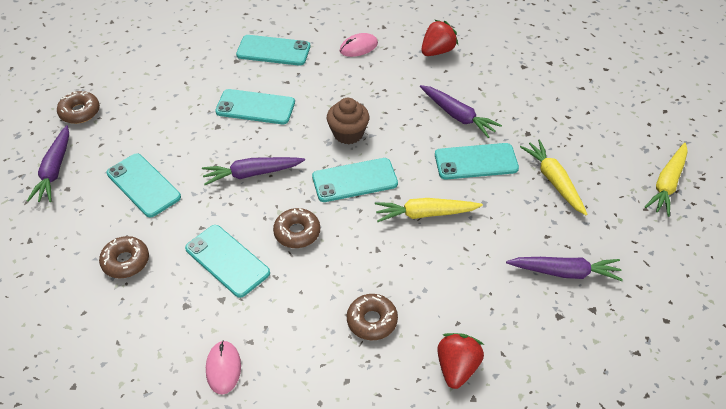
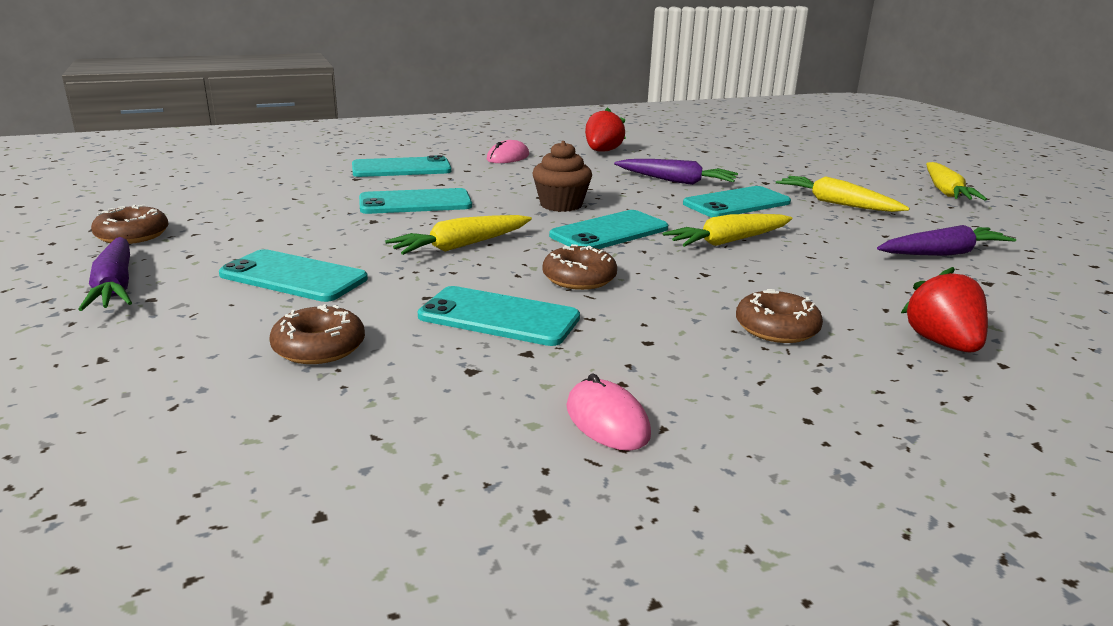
camera: 25 degrees left, 25 degrees down
purple carrot [202,157,305,185] -> yellow carrot [385,215,532,255]

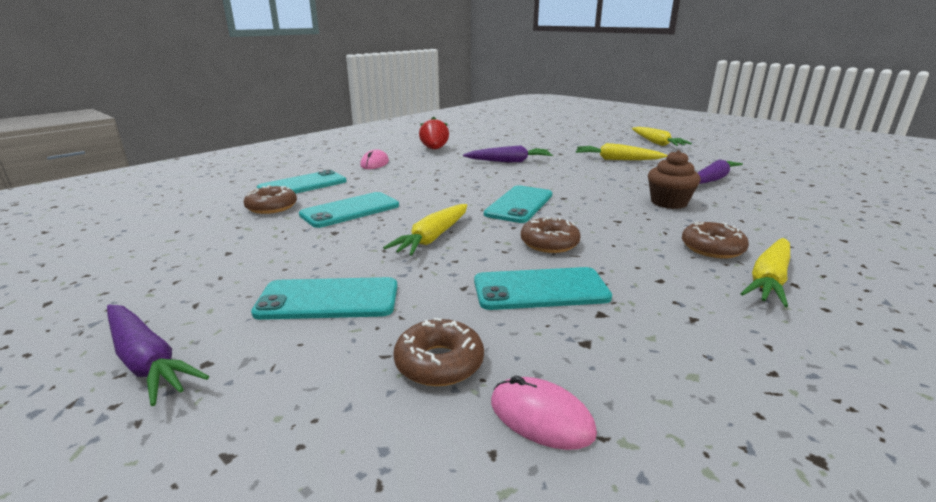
camera: 25 degrees left, 0 degrees up
brown donut [91,205,169,244] -> brown donut moved to [244,185,297,214]
brown cupcake [532,141,592,212] -> brown cupcake moved to [648,150,701,209]
pink mouse [566,373,651,451] -> pink mouse moved to [491,375,597,450]
yellow carrot [663,214,792,247] -> yellow carrot moved to [740,238,790,307]
turquoise phone [683,186,791,217] -> none
red strawberry [901,267,988,352] -> none

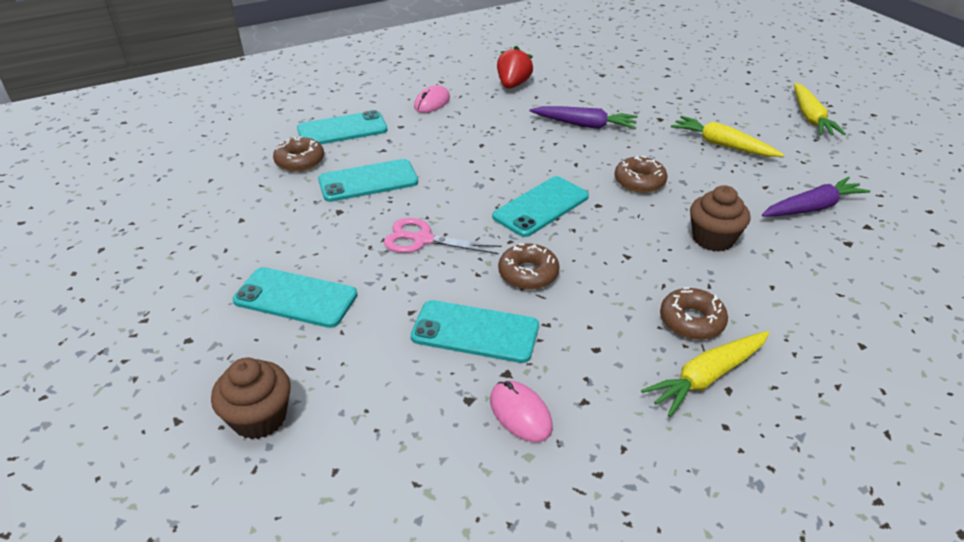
camera: 20 degrees right, 15 degrees up
purple carrot [107,305,209,406] -> none
yellow carrot [383,204,467,256] -> pink scissors [384,218,502,254]
brown donut [393,318,484,386] -> brown donut moved to [615,156,668,193]
pink mouse [491,375,597,450] -> pink mouse moved to [490,381,553,442]
none -> brown cupcake [211,358,291,439]

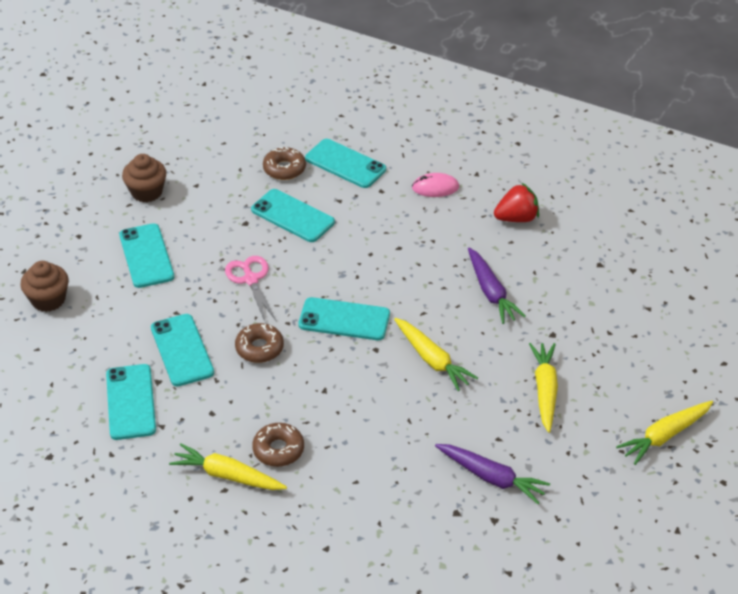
camera: 55 degrees right, 5 degrees up
pink mouse [490,381,553,442] -> turquoise phone [106,364,156,440]
brown donut [615,156,668,193] -> yellow carrot [394,318,478,391]
brown cupcake [690,185,751,252] -> brown cupcake moved to [122,154,167,202]

